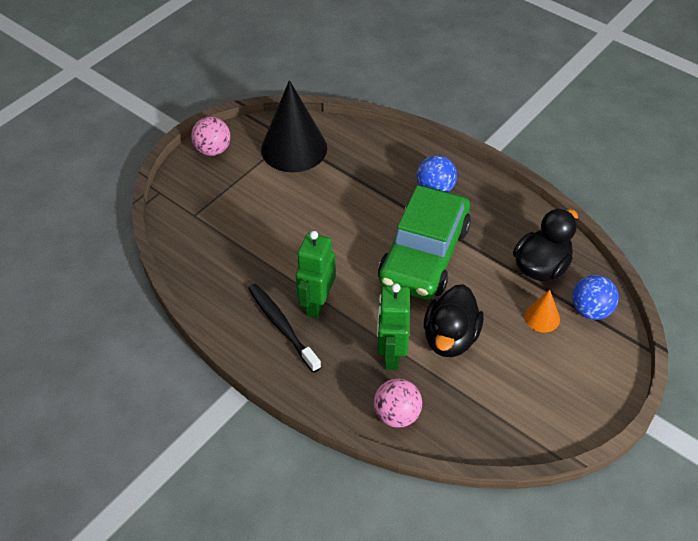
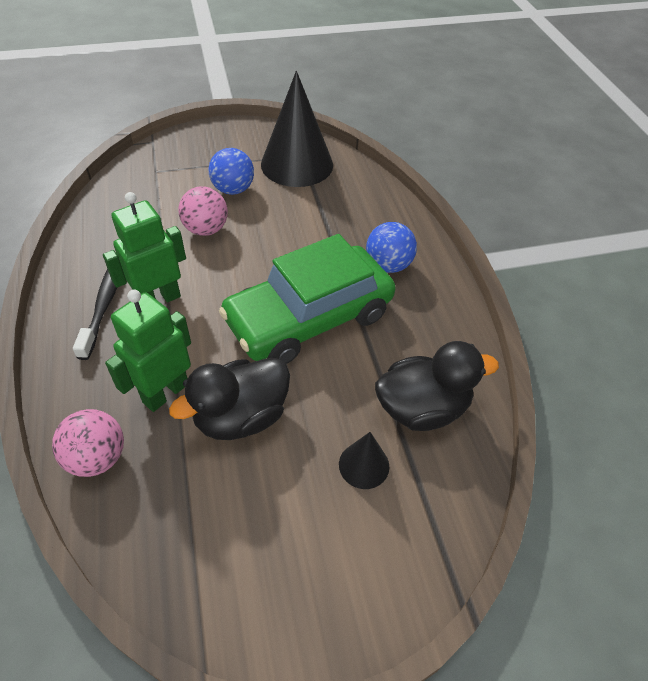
camera: 35 degrees right, 0 degrees up
pink ball [191,117,230,156] -> pink ball moved to [178,186,228,236]
orange cone [524,290,560,332] -> black cone [339,432,389,489]
blue ball [572,275,619,320] -> blue ball moved to [209,148,254,195]

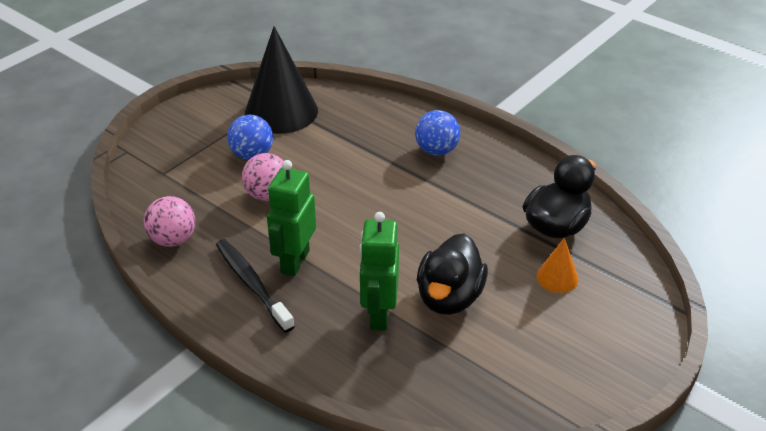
camera: 35 degrees left, 10 degrees down
pink ball [52,409,124,477] -> pink ball moved to [144,196,195,247]
green car [219,234,396,364] -> none
black cone [339,432,389,489] -> orange cone [537,237,578,293]

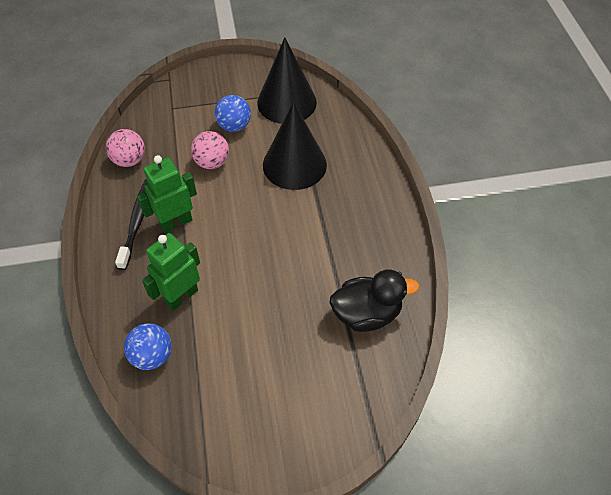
camera: 40 degrees right, 15 degrees up
blue ball [415,110,460,156] -> blue ball moved to [124,323,172,370]
black duck [417,233,488,315] -> none
orange cone [537,237,578,293] -> none
none -> black cone [263,102,327,190]

